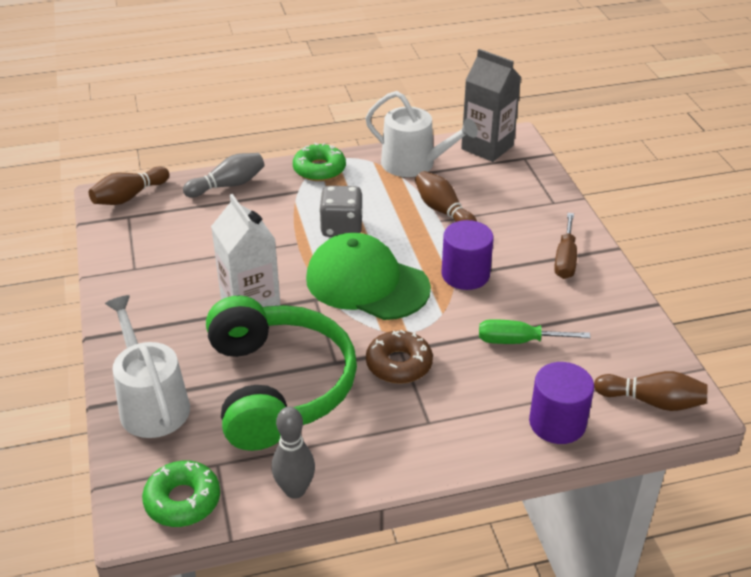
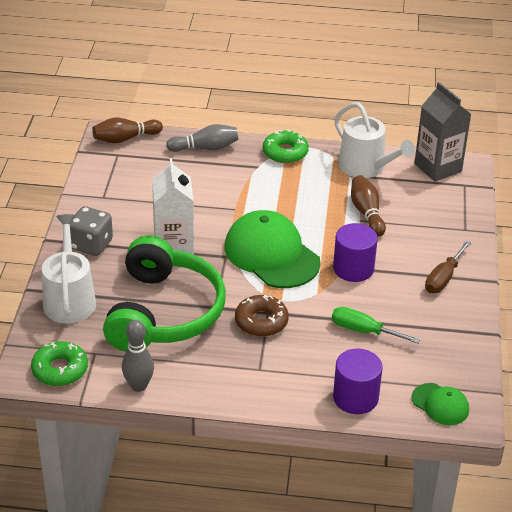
camera: 20 degrees right, 0 degrees up
grey dice [319,186,363,237] -> grey dice moved to [70,206,113,256]
brown bowling pin [594,371,708,411] -> green cap [411,383,469,425]

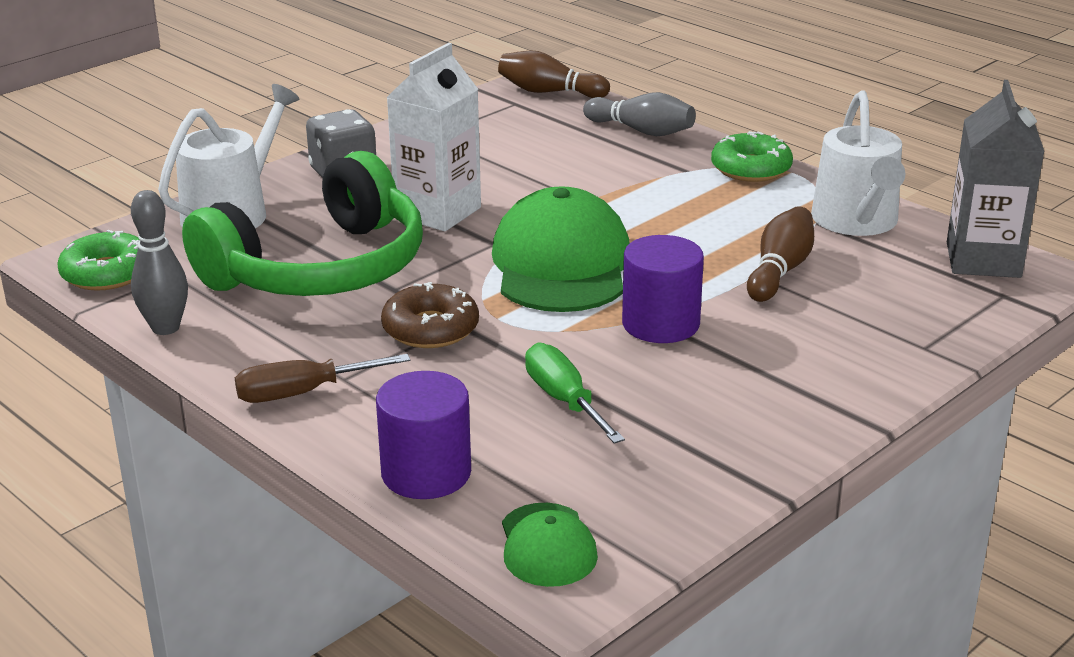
camera: 40 degrees right, 10 degrees down
brown screwdriver [425,241,471,293] -> brown screwdriver moved to [235,354,410,403]

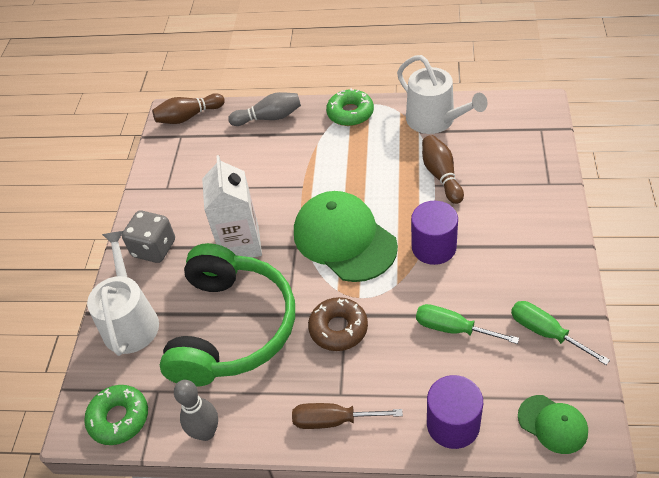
camera: 35 degrees left, 20 degrees up
brown screwdriver [235,354,410,403] -> brown screwdriver turned 60 degrees clockwise [292,403,403,429]
grey carton [947,80,1045,278] -> none
none -> green screwdriver [511,301,610,365]

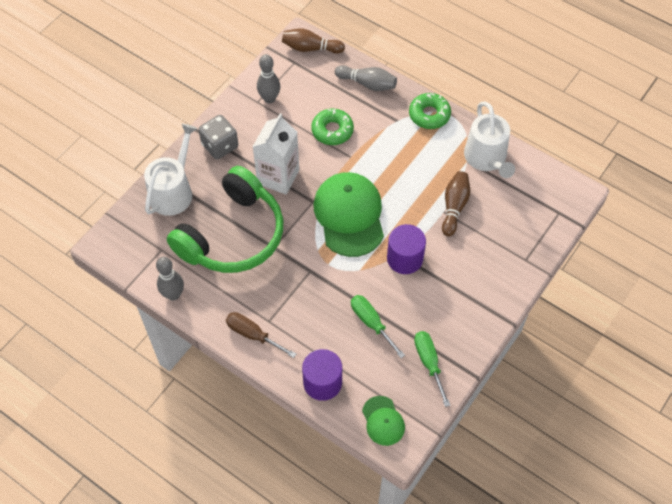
camera: 25 degrees right, 10 degrees up
green donut [84,385,148,445] -> green donut moved to [311,109,354,145]
brown donut [308,297,368,351] -> none
none -> grey bowling pin [257,54,280,103]

